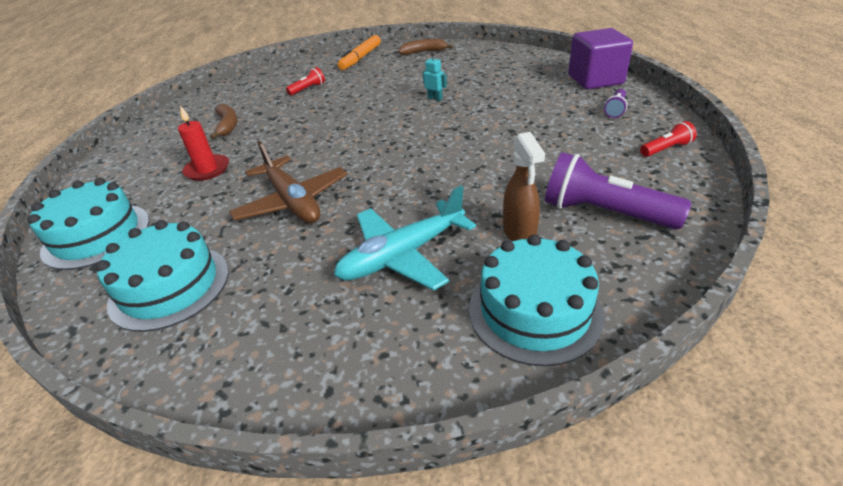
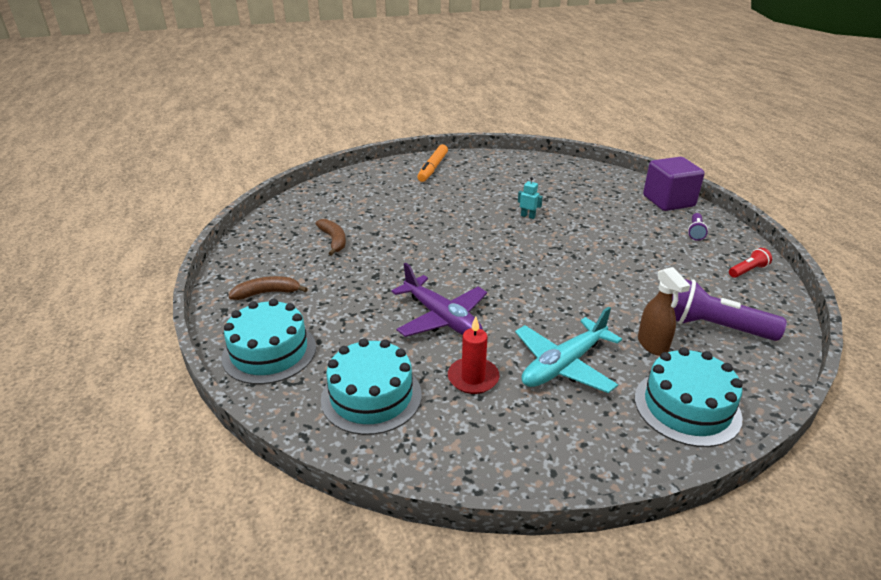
camera: 10 degrees left, 5 degrees down
red candle [178,106,229,181] -> red candle moved to [448,317,499,394]
brown plane [229,141,347,223] -> purple plane [392,263,487,337]
red flashlight [286,67,325,96] -> none
brown banana [398,39,453,55] -> brown banana moved to [228,276,308,300]

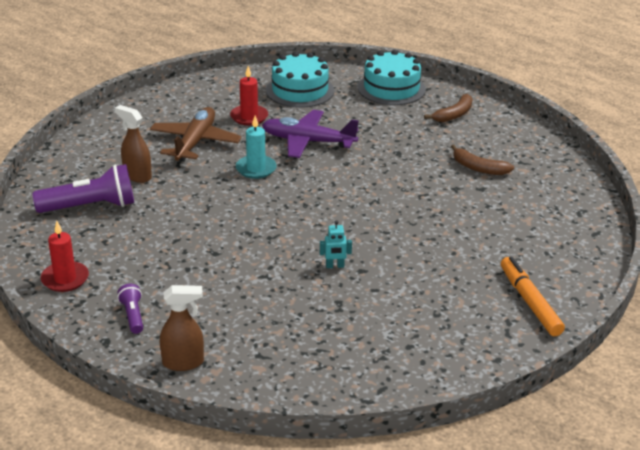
camera: 145 degrees right, 0 degrees up
turquoise plane [515,307,622,393] -> brown plane [150,107,242,162]
turquoise cake [635,347,743,447] -> none
purple cube [643,157,705,211] -> brown spray bottle [160,285,204,371]
red flashlight [729,248,772,278] -> red candle [41,221,89,292]
none -> turquoise candle [236,115,277,179]

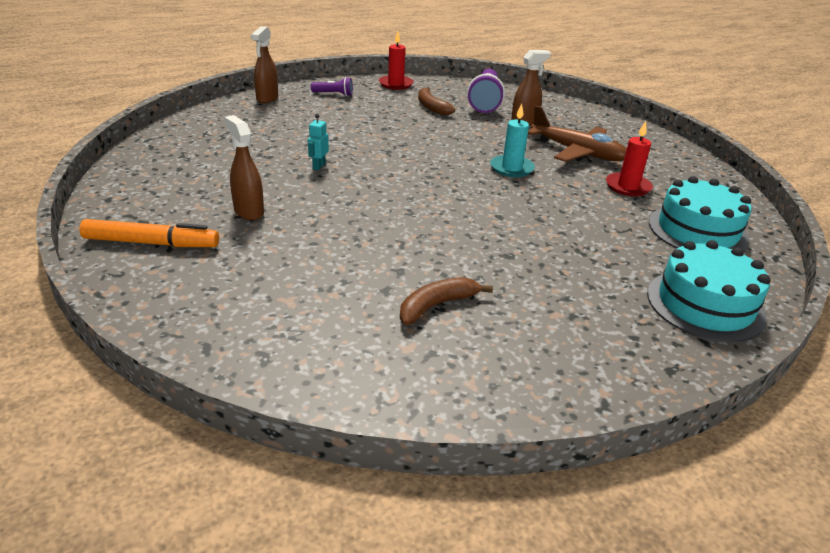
camera: 110 degrees right, 0 degrees up
purple plane [262,110,359,158] -> none
brown banana [424,94,472,122] -> brown banana moved to [418,87,455,115]
none -> brown spray bottle [224,115,264,220]

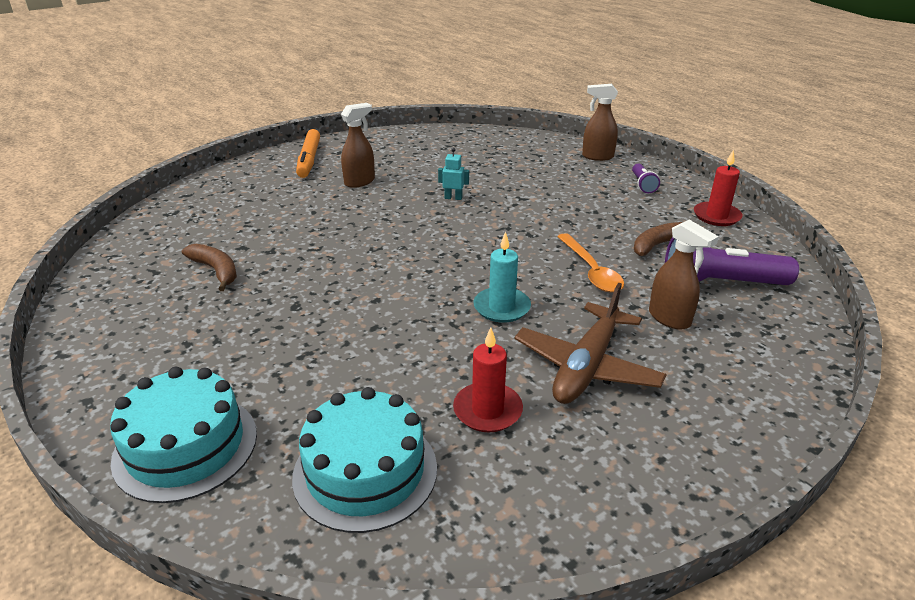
camera: 85 degrees right, 0 degrees up
none -> orange spoon [557,233,624,293]

